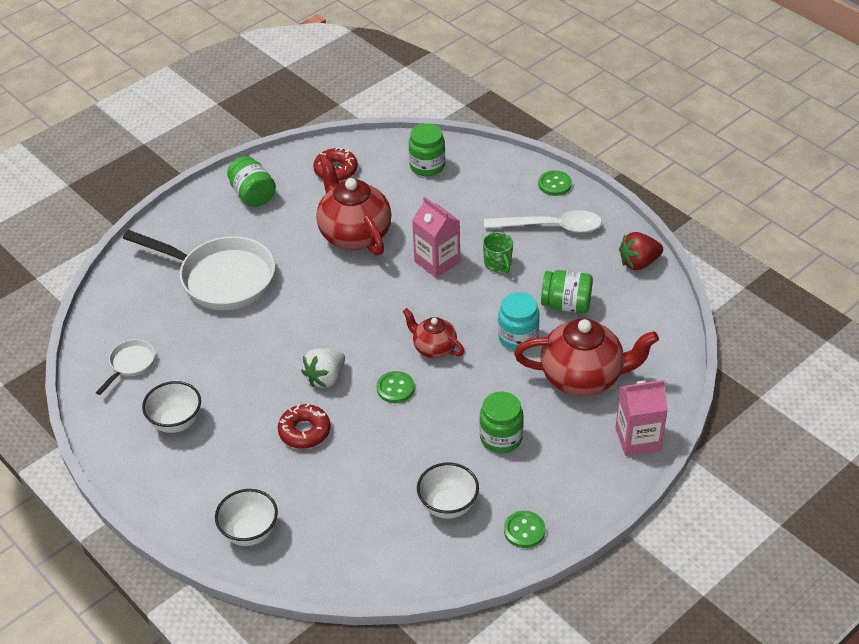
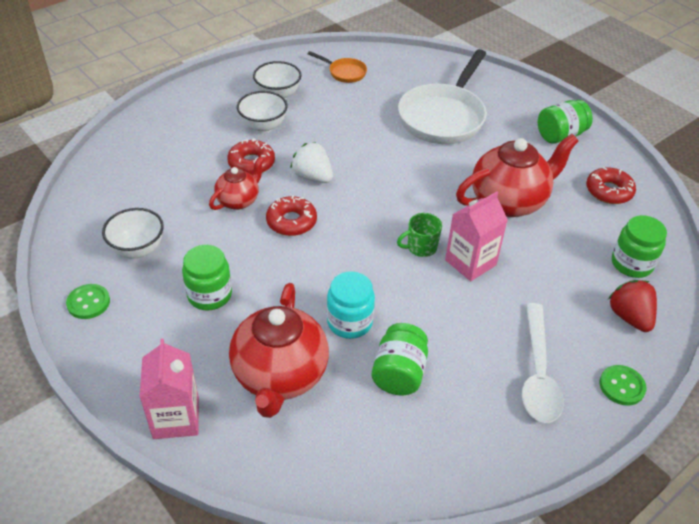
camera: 90 degrees right, 0 degrees up
white pan [96,339,155,395] -> orange pan [308,51,367,83]
white bowl [215,489,278,546] -> white bowl moved to [237,91,288,133]
green button [376,371,415,403] -> red donut [266,195,317,236]
red teapot [403,308,465,358] -> red teapot moved to [209,156,264,210]
green mug [483,232,513,273] -> green mug moved to [397,213,442,257]
red strawberry [619,232,663,270] -> red strawberry moved to [608,280,657,332]

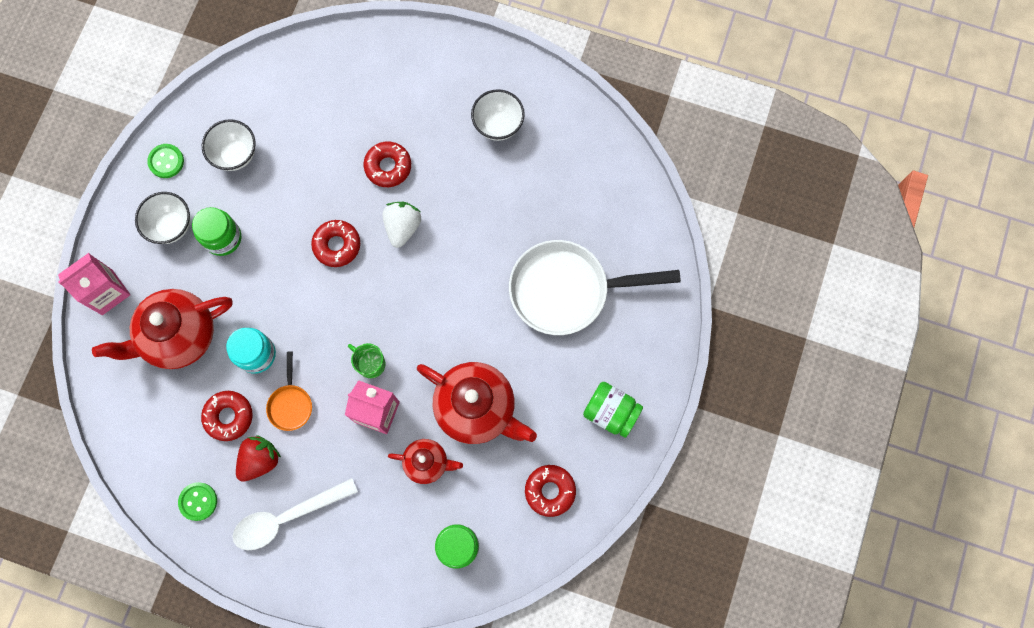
camera: 60 degrees right, 30 degrees up
red teapot [209,156,264,210] -> red teapot moved to [388,439,463,484]
white bowl [237,91,288,133] -> white bowl moved to [135,192,190,244]
orange pan [308,51,367,83] -> orange pan moved to [266,351,312,431]
green jar [372,323,428,395] -> red donut [201,391,253,441]
green button [599,365,646,406] -> green button moved to [178,482,217,521]
red strawberry [608,280,657,332] -> red strawberry moved to [236,435,281,482]

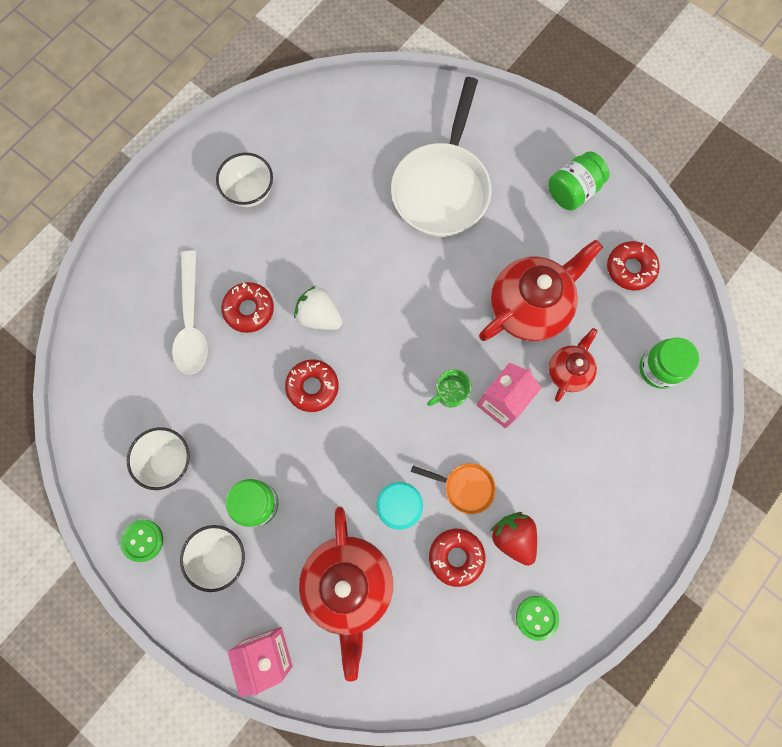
camera: 70 degrees left, 0 degrees up
white spoon [233,478,358,550] -> white spoon moved to [172,251,208,375]

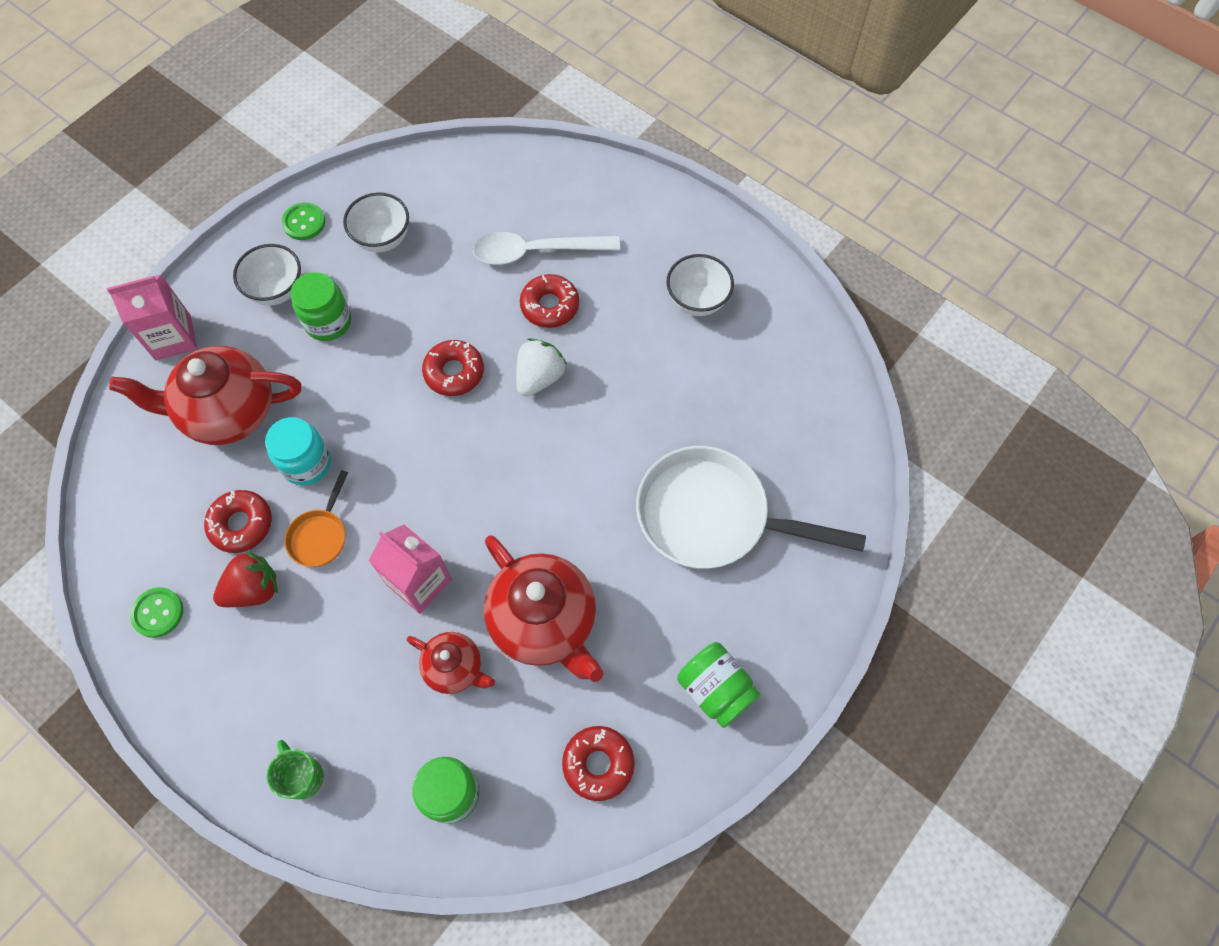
camera: 90 degrees right, 10 degrees down
green mug [427,369,472,408] -> green mug moved to [267,740,324,800]

